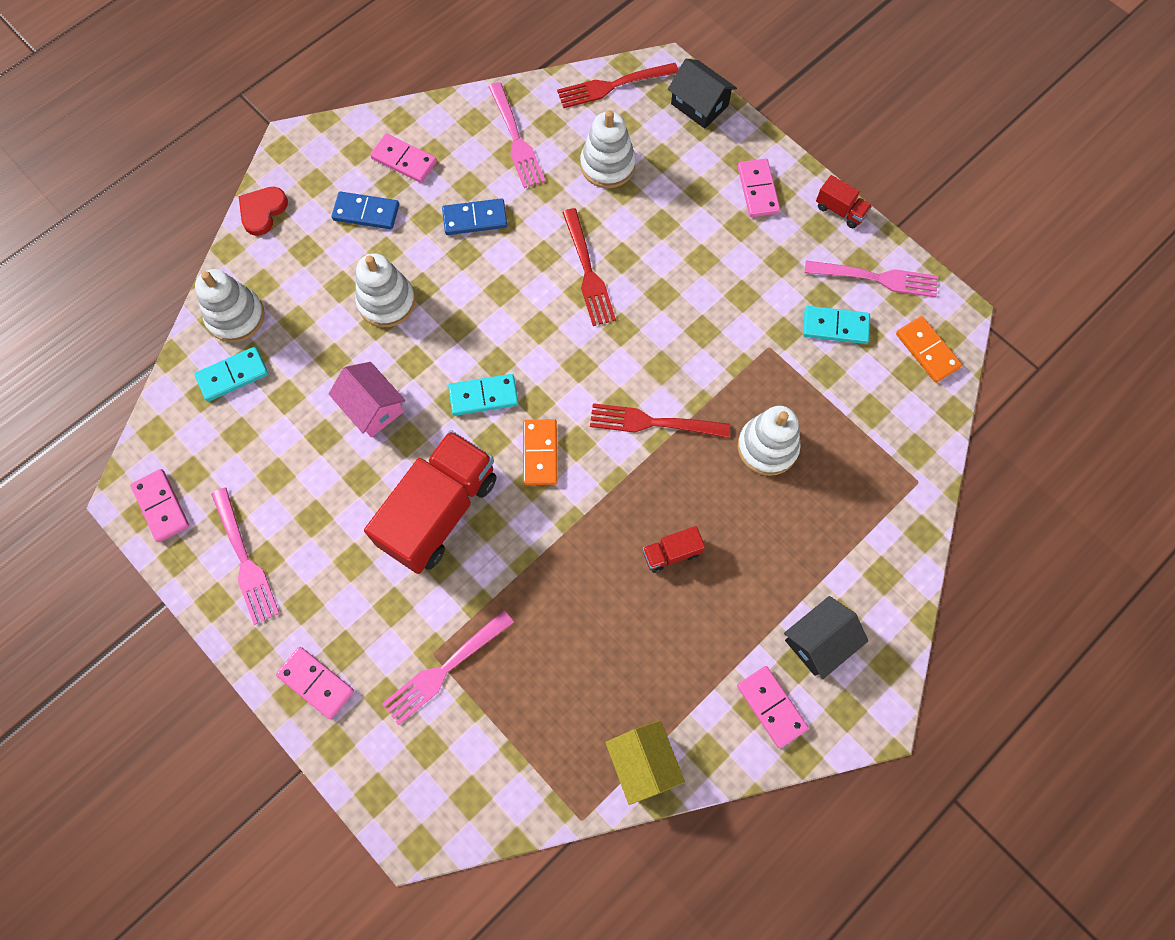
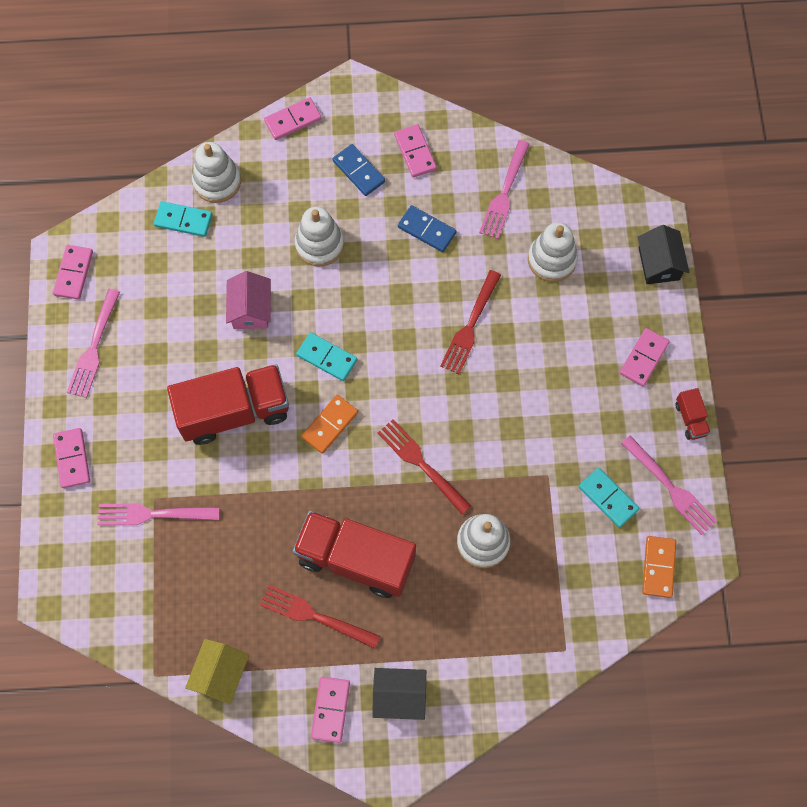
camera: 40 degrees right, 0 degrees up
red heart [239,187,288,236] -> pink domino [264,97,322,140]
red fork [557,63,678,108] -> red fork moved to [260,585,380,649]
red truck [643,526,705,573] -> red truck [293,511,416,598], size x2.35

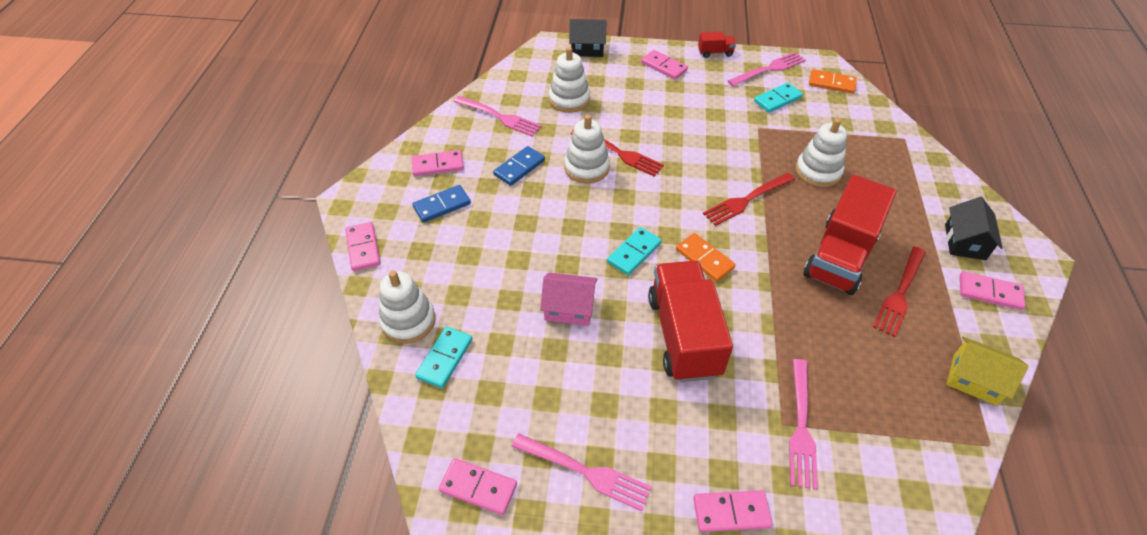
camera: 80 degrees left, 20 degrees down
white stacking toy [295,207,344,267] -> white stacking toy moved to [564,115,610,184]

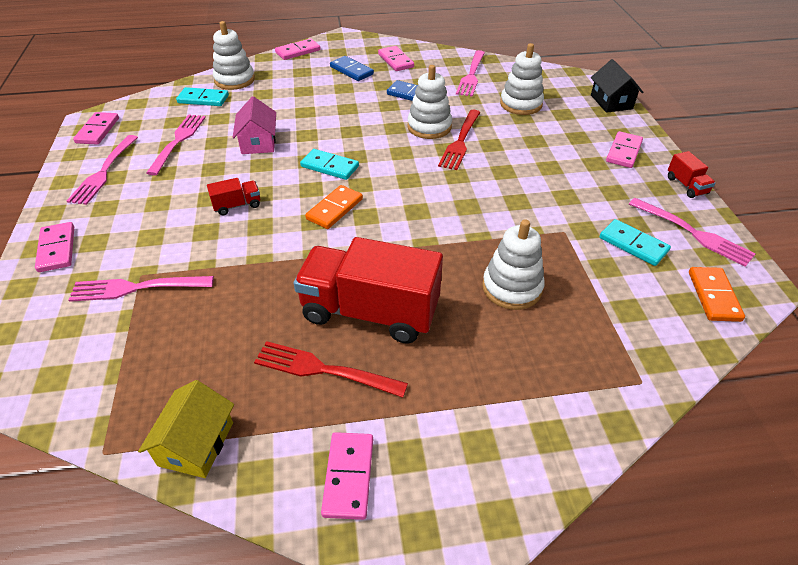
camera: 75 degrees right, 5 degrees down
red truck [648,261,733,382] -> red truck [207,178,260,215], size x0.42
red fork [703,173,795,226] -> none
black house [945,197,1003,260] -> none
none -> pink fork [146,114,206,176]

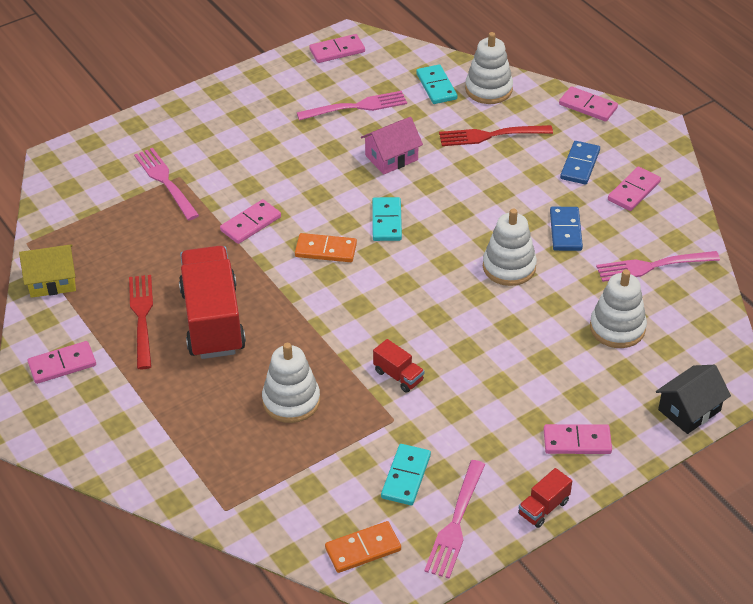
camera: 65 degrees right, 0 degrees up
pink domino [35,222,74,272] -> pink domino moved to [220,199,281,244]
pink fork [67,135,138,205] -> none
red truck [207,178,260,215] -> red truck moved to [373,339,425,393]
red fork [438,110,481,170] -> red fork moved to [439,125,553,146]

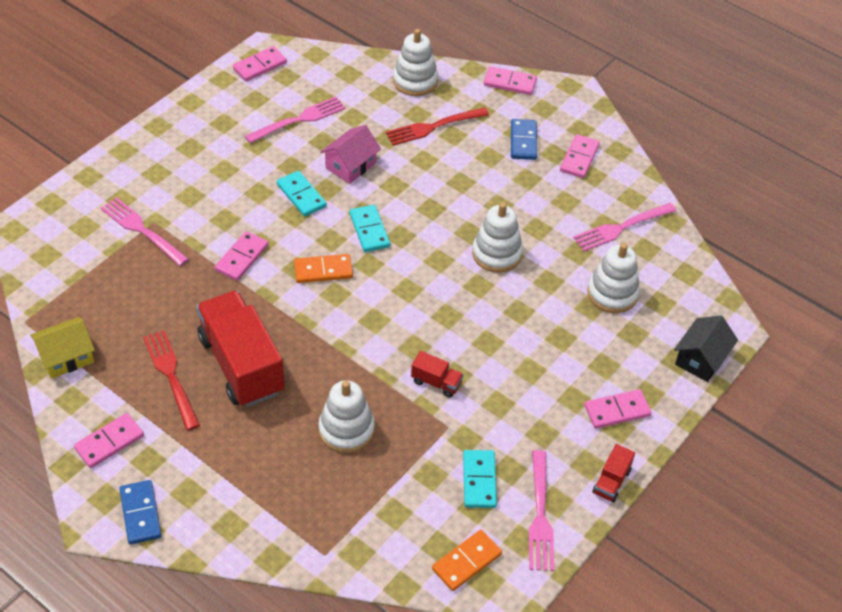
camera: 20 degrees left, 5 degrees up
turquoise domino [416,64,457,104] -> turquoise domino moved to [277,171,327,217]
blue domino [550,207,583,251] -> blue domino moved to [119,480,162,545]

